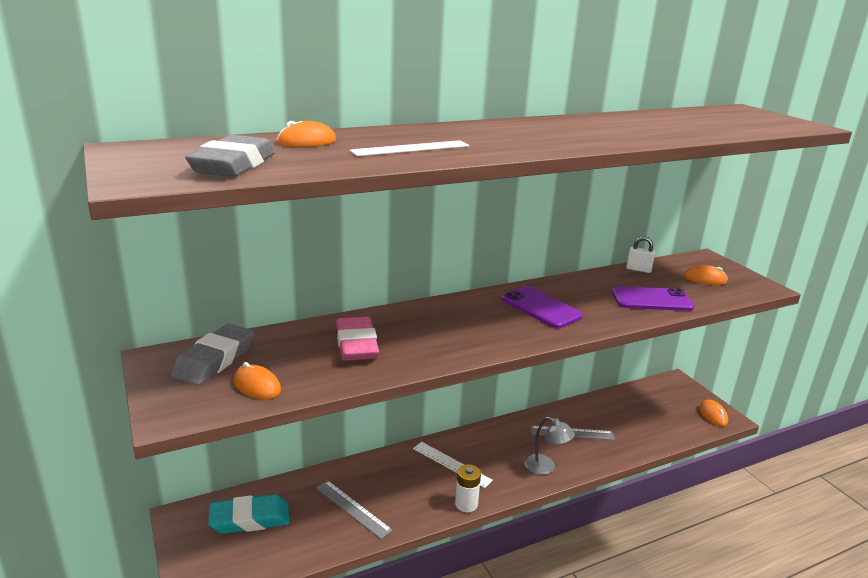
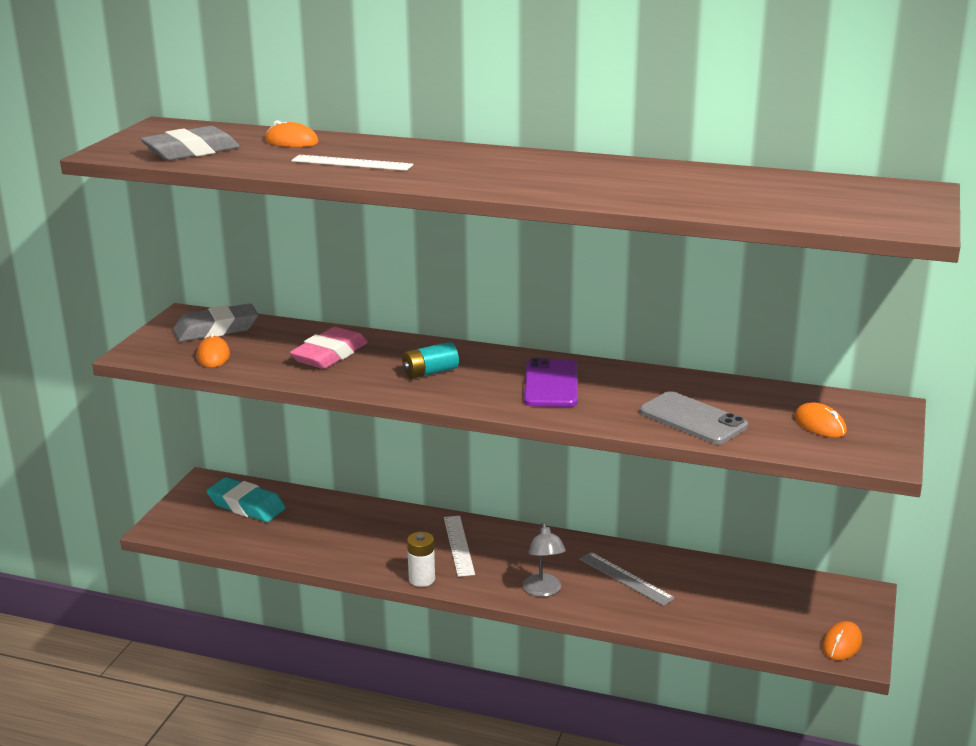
camera: 45 degrees right, 0 degrees up
grey ruler [316,480,393,539] -> none
purple phone [612,286,694,311] -> grey phone [640,391,748,444]
white padlock [626,237,655,273] -> none
none -> turquoise battery [402,342,459,379]

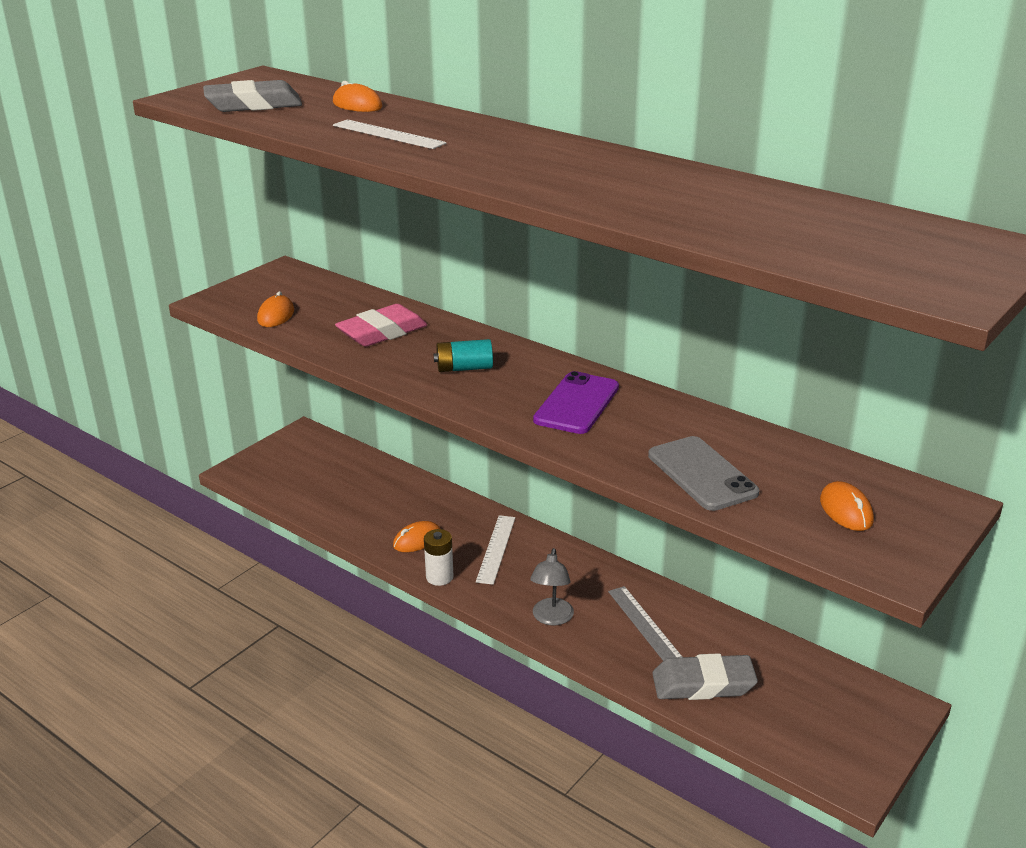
camera: 20 degrees right, 5 degrees up
grey eraser [173,303,258,342] -> grey eraser moved to [652,653,758,700]
turquoise eraser [207,477,286,522] -> none
orange mouse [822,621,862,660] -> orange mouse moved to [393,521,440,552]

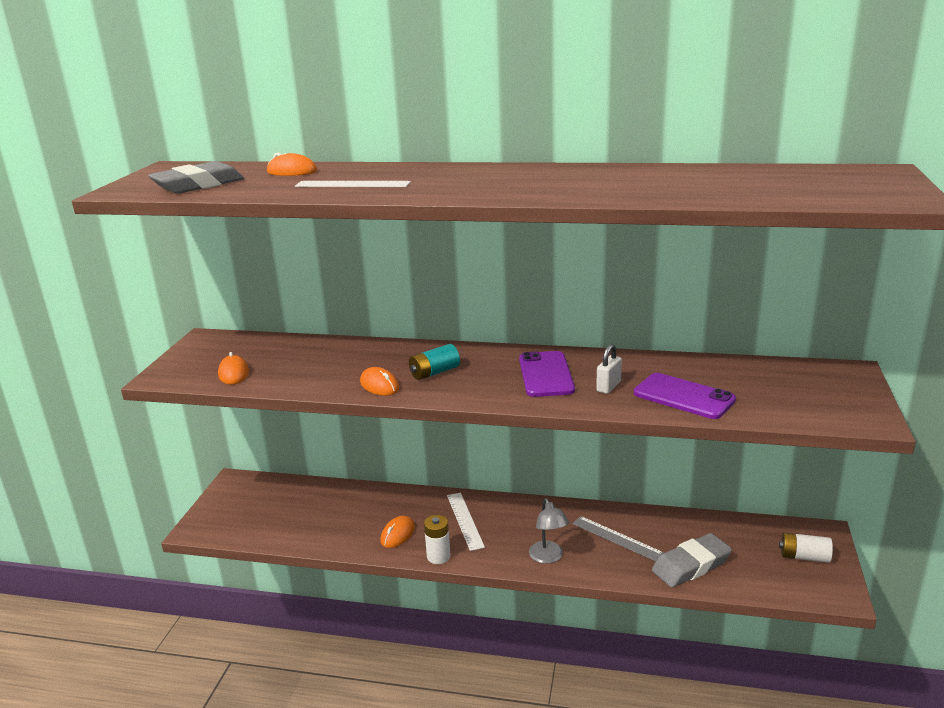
camera: 25 degrees left, 5 degrees down
pink eraser [335,304,427,347] -> none
grey phone [648,436,759,511] -> purple phone [634,373,736,419]
orange mouse [820,481,874,531] -> orange mouse moved to [360,367,399,396]
none -> white padlock [596,344,622,394]
none -> white battery [779,533,833,563]

